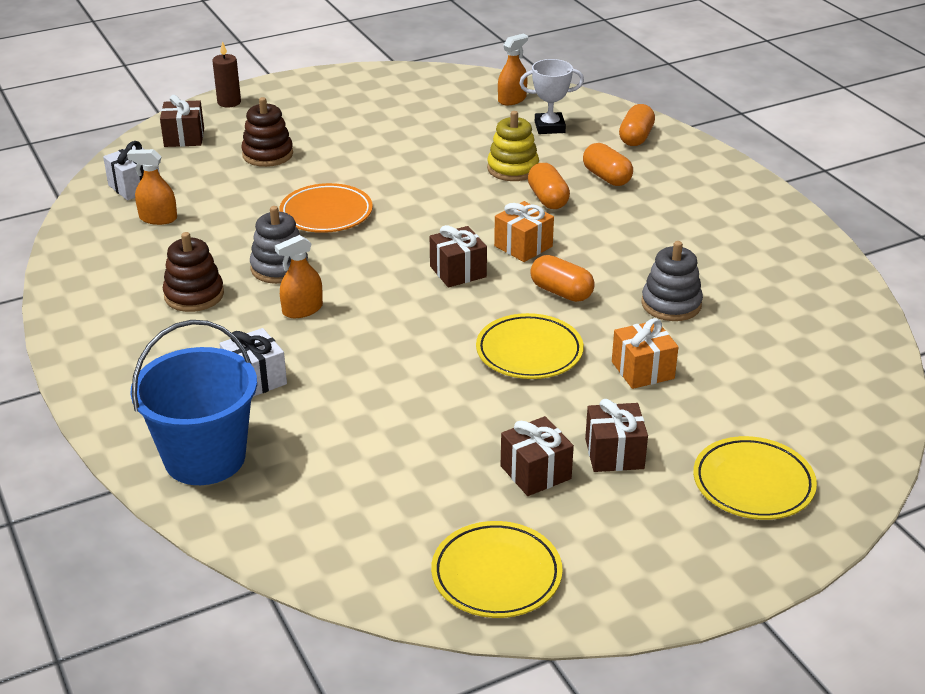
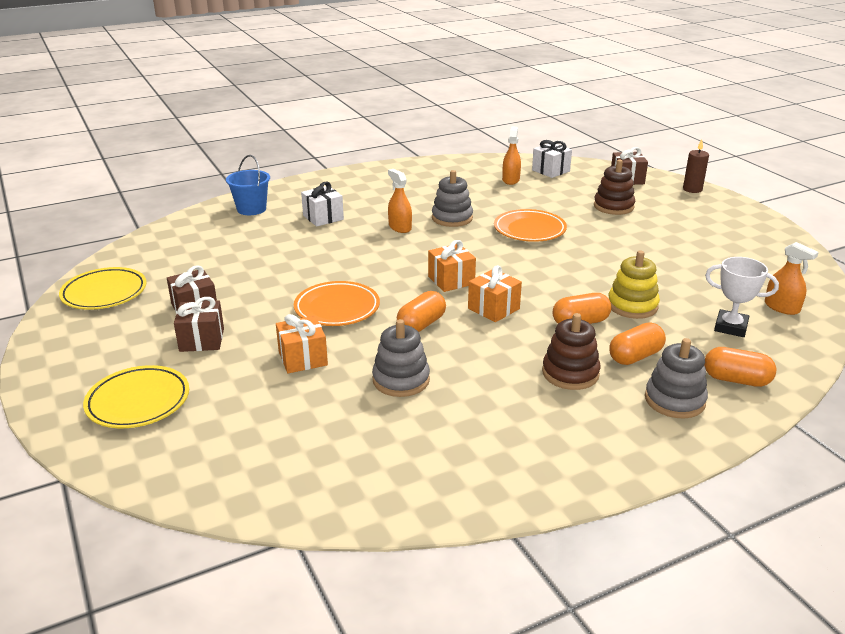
camera: 90 degrees right, 5 degrees down
blue bucket [130,320,257,485] -> blue bucket [226,155,270,215], size x0.61
brown stacking toy [163,232,224,312] -> brown stacking toy moved to [542,313,600,390]
brown gift [430,225,487,287] -> orange gift [428,240,476,292]
yellow plate [476,313,584,379] -> orange plate [294,281,380,326]
white trophy [519,59,584,134] -> white trophy turned 60 degrees counterclockwise [705,257,779,337]
none -> grey stacking toy [645,338,708,418]

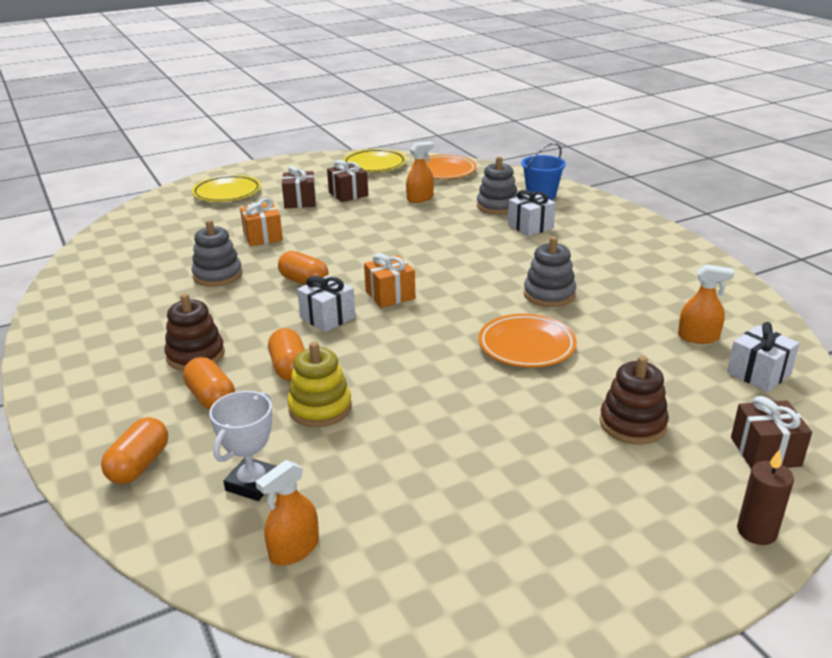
camera: 90 degrees right, 0 degrees up
orange plate [294,281,380,326] -> orange plate moved to [412,155,477,179]
orange spray bottle [388,169,412,233] -> orange spray bottle moved to [406,141,434,203]
orange gift [468,265,522,322] -> white gift [297,275,355,332]
grey stacking toy [645,338,708,418] -> grey stacking toy moved to [477,156,517,214]

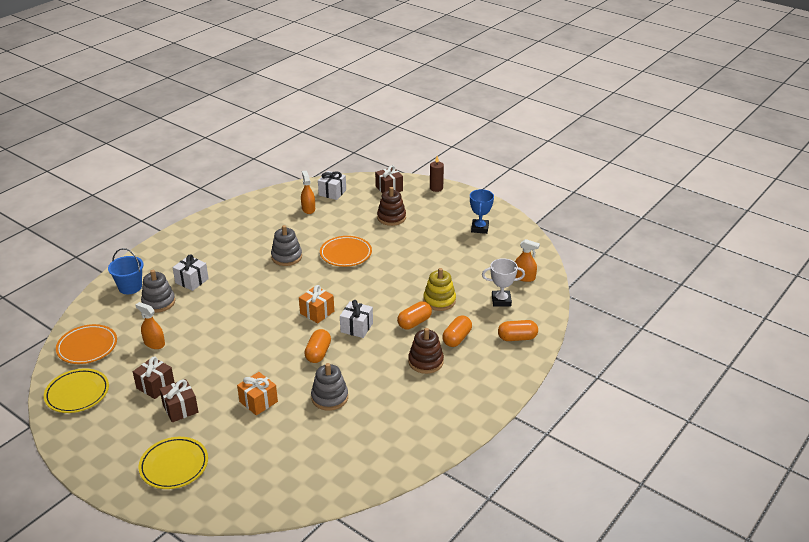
camera: 115 degrees left, 5 degrees up
none -> blue trophy [470,189,494,234]

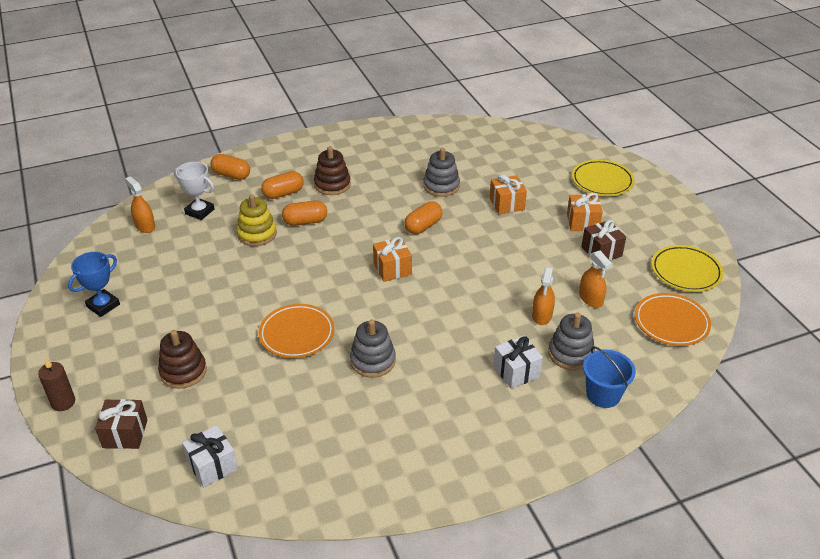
camera: 150 degrees left, 5 degrees up
brown gift [160,379,198,422] -> orange gift [567,193,603,232]
orange spray bottle [301,171,315,214] -> orange spray bottle moved to [532,267,555,325]
white gift [340,300,373,338] -> none

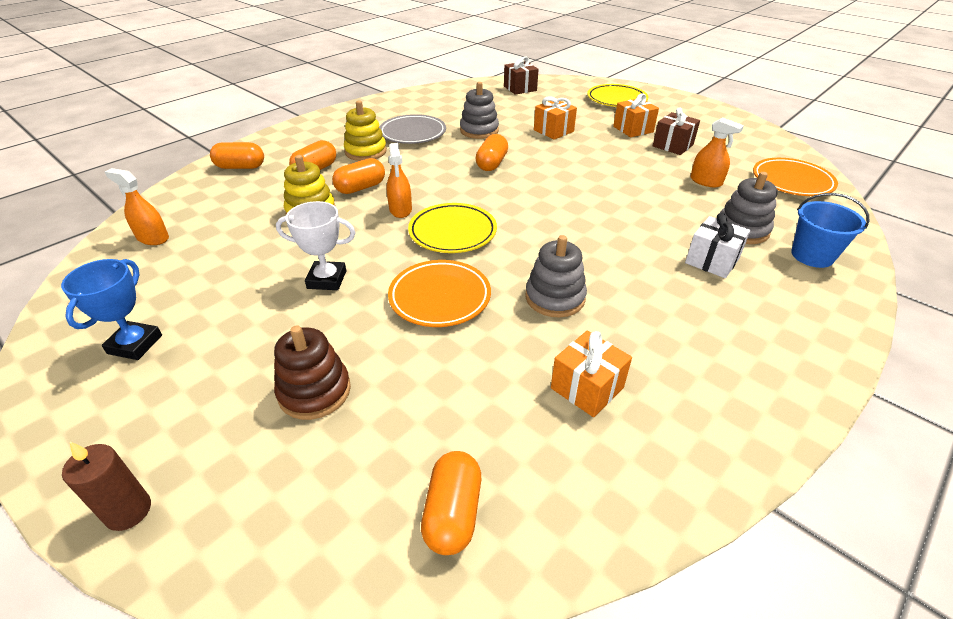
camera: 25 degrees left, 0 degrees up
brown gift [95,399,147,449] -> brown gift moved to [504,56,539,95]
white trophy [174,162,214,220] -> white trophy moved to [276,201,356,290]
white gift [182,425,238,487] -> orange capsule [421,451,481,555]
brown stacking toy [314,146,351,195] -> yellow stacking toy [344,100,387,161]
orange gift [373,237,412,282] -> orange gift moved to [551,331,632,417]
orange spray bottle [532,267,555,325] -> orange spray bottle moved to [387,143,412,218]
yellow plate [651,245,723,292] -> yellow plate moved to [408,203,497,253]
none -> grey plate [379,114,446,144]

